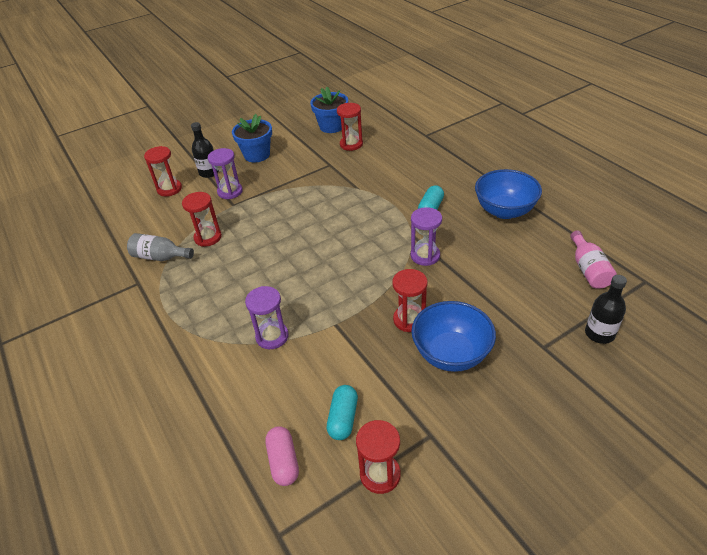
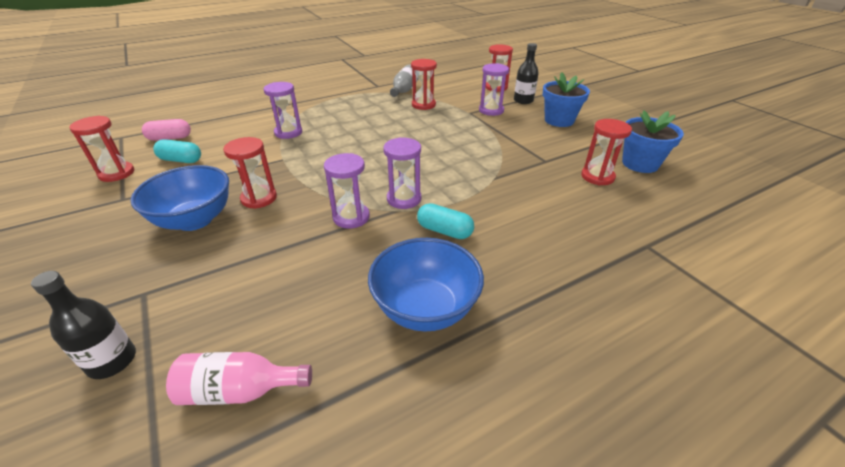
camera: 90 degrees right, 5 degrees down
none -> purple hourglass [383,137,421,209]

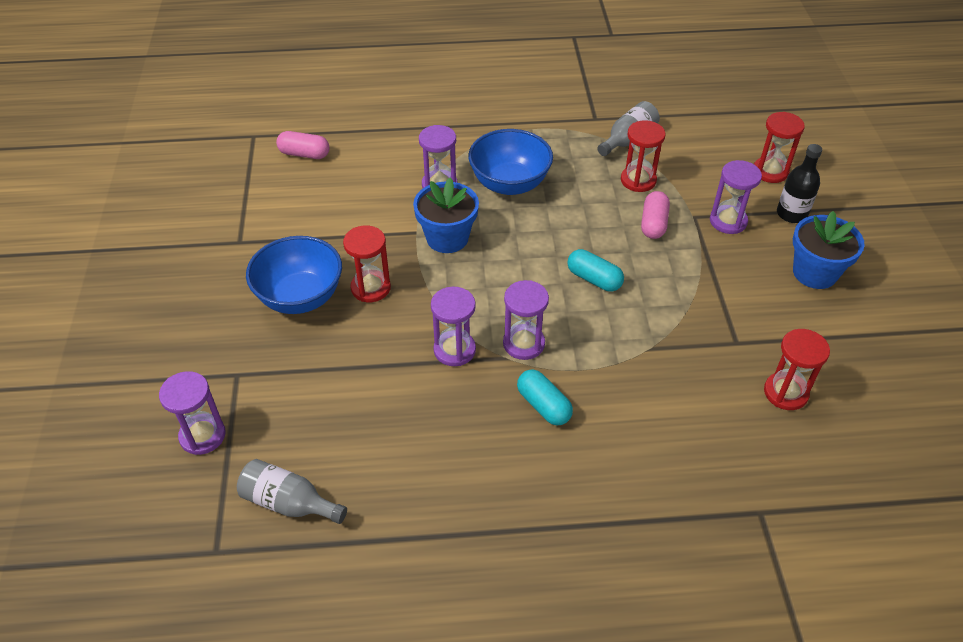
camera: 25 degrees right, 10 degrees up
black bottle [31,271,136,379] -> purple hourglass [159,371,226,455]
red hourglass [69,116,134,182] -> none
turquoise capsule [153,139,201,163] -> turquoise capsule moved to [567,249,624,291]
pink bottle [166,352,312,405] -> grey bottle [237,459,347,524]
blue bowl [368,238,484,331] -> blue bowl moved to [468,129,553,195]
blue flower pot [622,111,684,173] -> blue flower pot moved to [413,177,479,253]
none -> pink capsule [641,191,670,239]

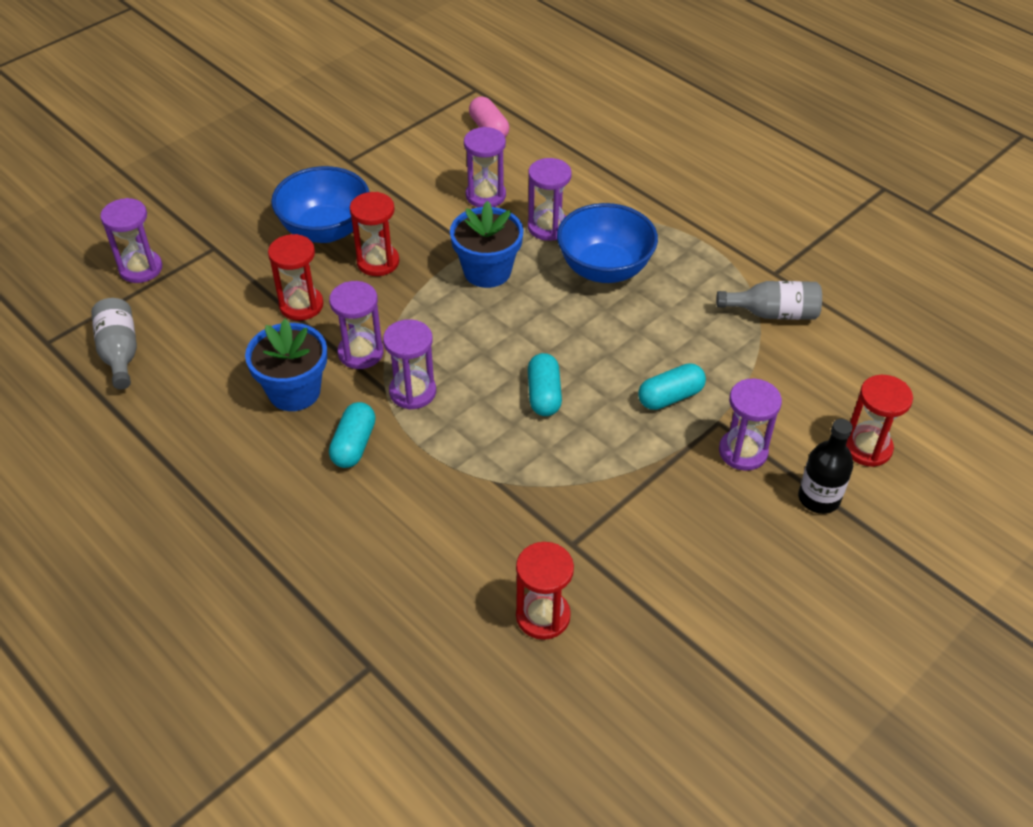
camera: 50 degrees right, 0 degrees up
red hourglass [621,120,666,192] -> red hourglass moved to [268,234,324,321]
pink capsule [641,191,670,239] -> turquoise capsule [638,363,706,410]
blue flower pot [793,211,865,289] -> blue flower pot moved to [245,319,327,411]
none -> purple hourglass [464,127,506,207]

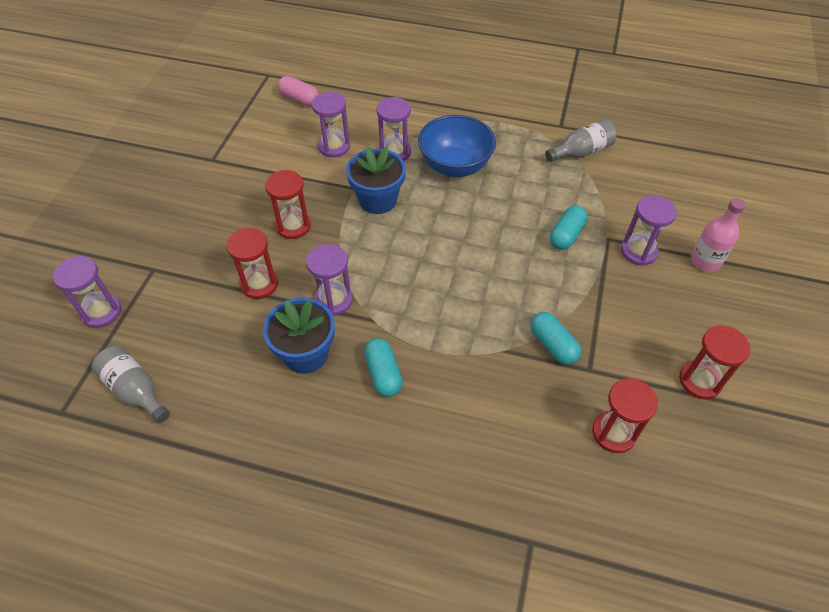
camera: 30 degrees left, 5 degrees up
blue bowl [271,166,369,243] -> none
purple hourglass [383,319,436,410] -> none
turquoise capsule [528,353,562,416] -> turquoise capsule moved to [530,312,581,365]
black bottle [798,419,853,514] -> pink bottle [691,198,746,272]
red hourglass [846,375,913,467] -> red hourglass moved to [679,325,750,399]

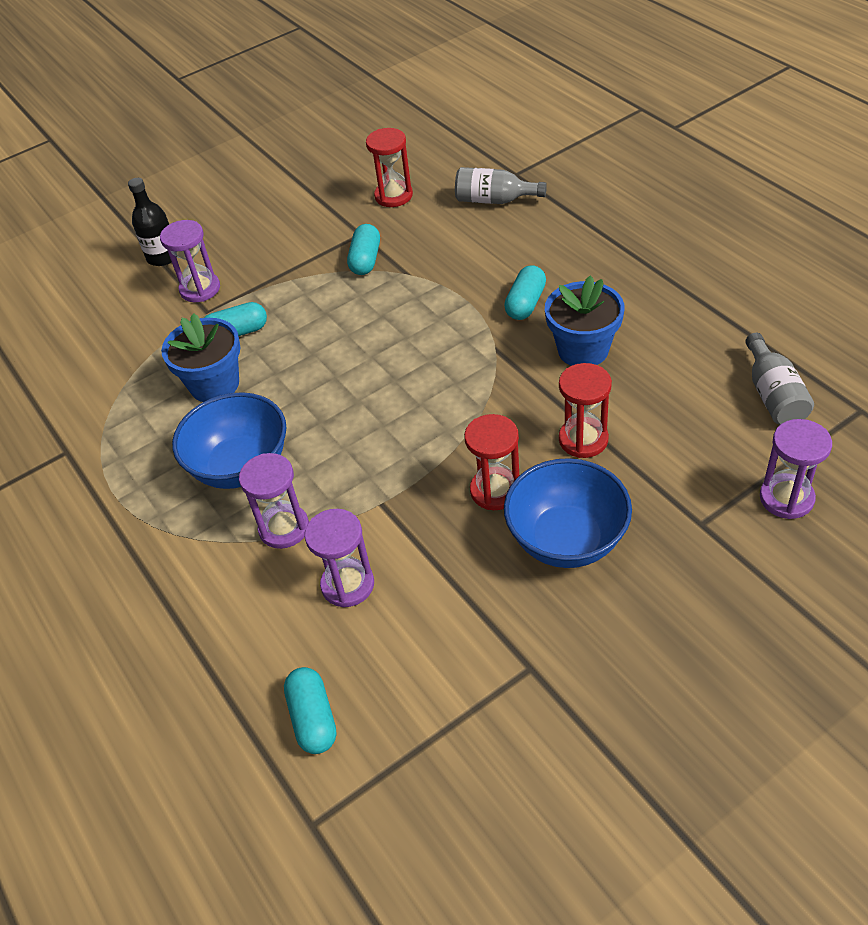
camera: 135 degrees left, 5 degrees down
pink capsule [278,76,319,106] -> turquoise capsule [284,667,336,754]
purple hourglass [306,244,353,316] -> none
blue flower pot [346,146,406,214] -> blue flower pot moved to [161,313,241,402]
grey bottle [545,119,617,162] -> grey bottle moved to [455,167,547,204]
red hourglass [679,325,750,399] -> none
pink bottle [691,198,746,272] -> black bottle [128,178,177,266]
none -> blue bowl [504,458,632,568]

